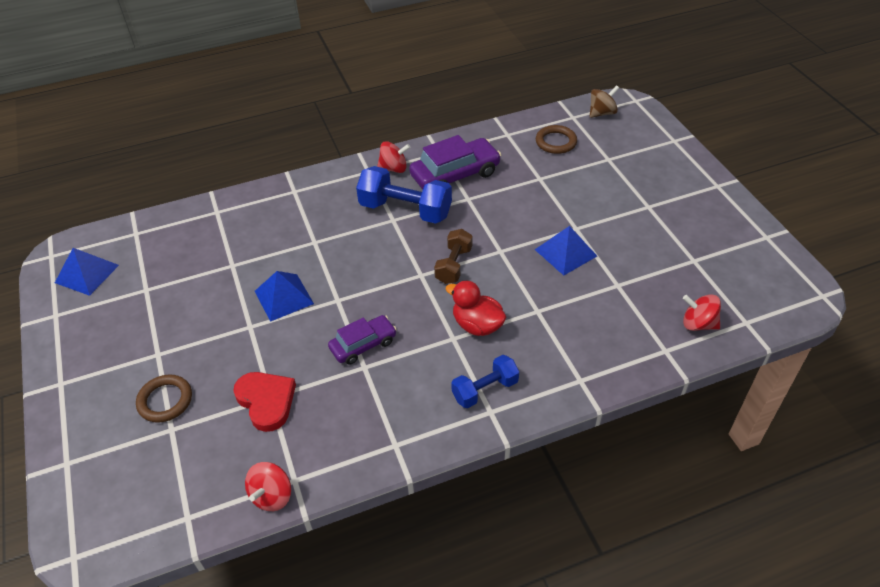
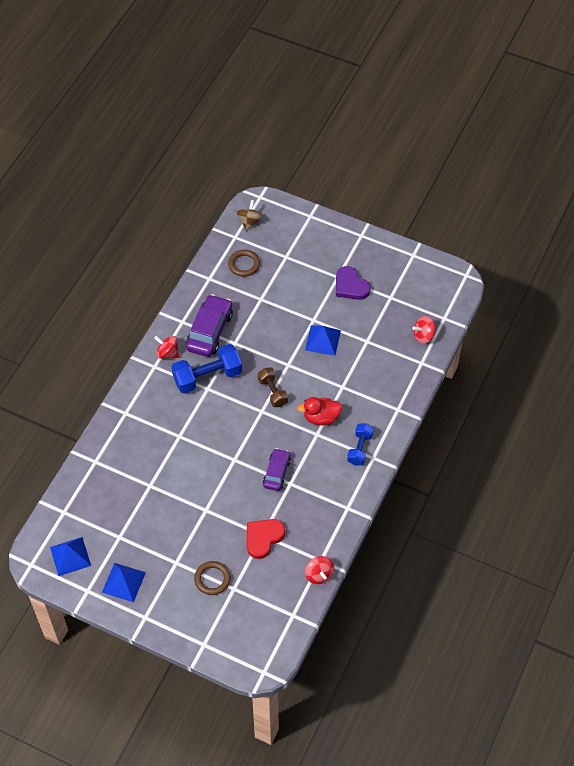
camera: 45 degrees left, 10 degrees up
red heart [233,372,296,432] -> red heart turned 60 degrees counterclockwise [247,519,285,559]
blue pyramid [255,271,314,322] -> blue pyramid moved to [102,563,146,602]
red spinning top [377,141,410,173] -> red spinning top turned 105 degrees counterclockwise [154,336,180,359]
none -> purple heart [336,266,371,300]

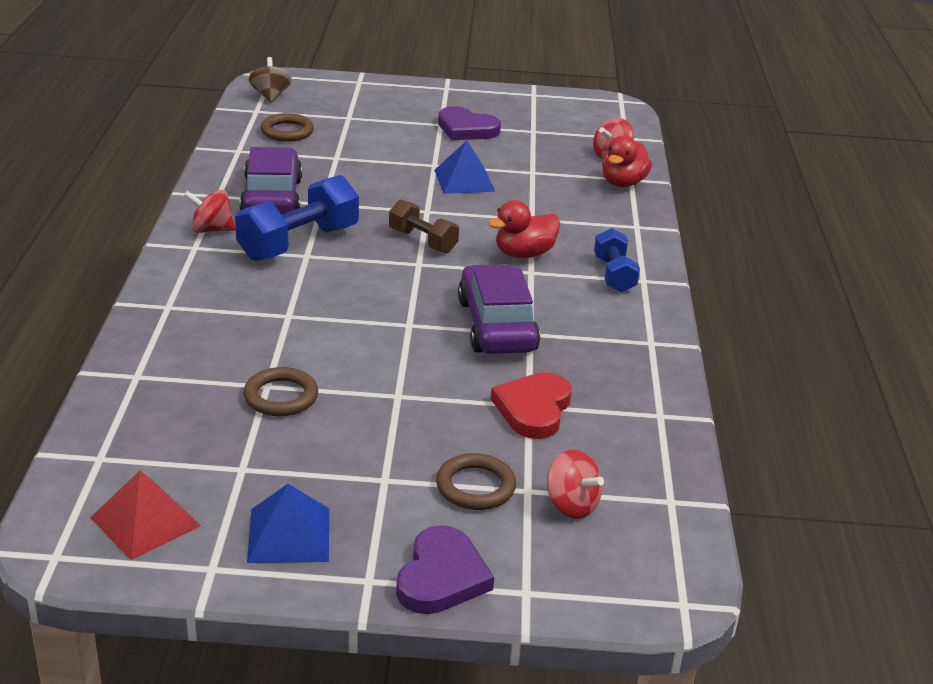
camera: 25 degrees left, 25 degrees down
blue pyramid [50,537,91,576] -> red pyramid [90,470,201,560]
purple car [263,448,291,491] -> purple car [458,264,540,354], size x1.62
red spinning top [305,556,334,584] -> red spinning top moved to [547,450,604,519]
none -> brown ring [244,367,318,416]
none -> purple heart [396,525,494,614]
none -> red duck [602,136,652,187]

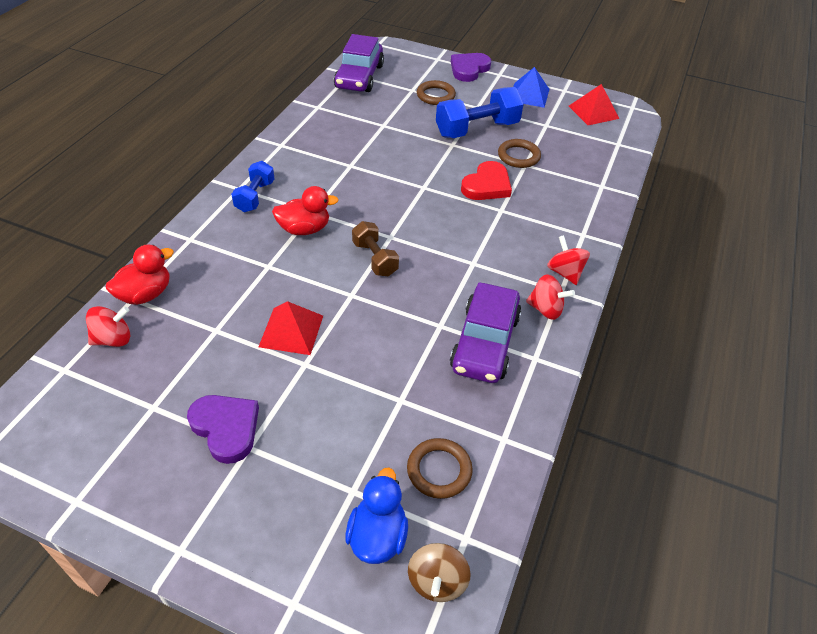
camera: 160 degrees left, 15 degrees up
blue dumbbell [235,175,359,261] -> blue dumbbell moved to [436,87,524,138]
blue pyramid [434,141,495,194] -> red pyramid [259,301,323,355]
purple car [458,264,540,354] -> purple car moved to [334,34,384,92]
red heart [491,372,572,439] -> red heart moved to [461,161,512,200]
red spinning top [547,450,604,519] -> red spinning top moved to [547,235,590,285]
none -> blue duck [345,468,408,564]

